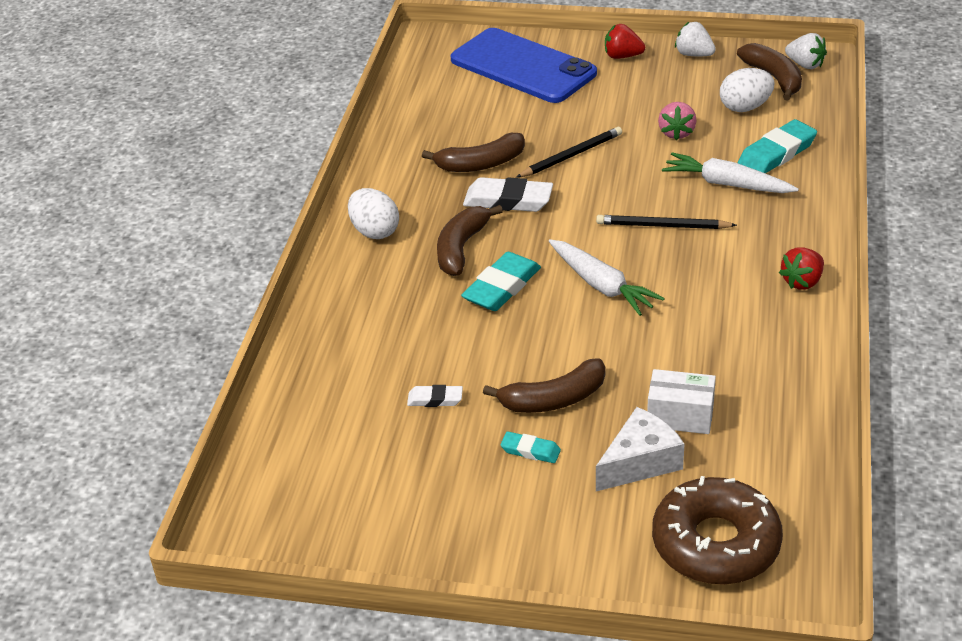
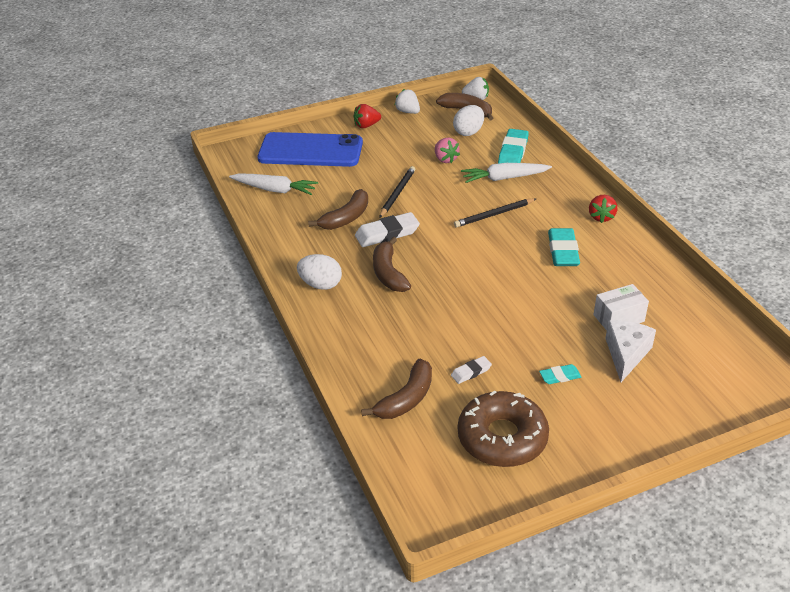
camera: 35 degrees left, 0 degrees up
turquoise eraser [461,252,541,311] -> turquoise eraser moved to [548,228,580,266]
brown banana [483,358,606,413] -> brown banana moved to [361,359,432,419]
white carrot [549,239,665,316] -> white carrot moved to [229,173,318,195]
brown donut [652,476,783,585] -> brown donut moved to [458,390,549,467]
white strawberry [675,22,716,56] -> white strawberry turned 45 degrees clockwise [394,89,420,114]

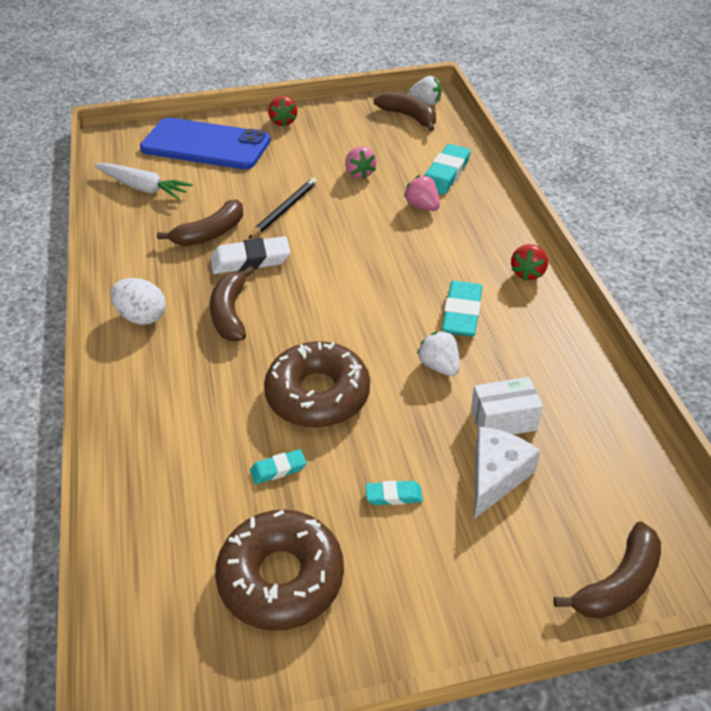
camera: 10 degrees right, 5 degrees up
red strawberry [353,104,381,128] -> red strawberry turned 90 degrees counterclockwise [268,96,297,126]
brown banana [361,359,432,419] -> brown banana moved to [554,521,661,619]
white strawberry [394,89,420,114] -> white strawberry moved to [417,331,460,376]
white eraser [451,356,492,384] -> turquoise eraser [250,449,306,484]
white egg [453,105,484,136] -> none
black pencil [454,198,536,228] -> none
white carrot [461,163,552,183] -> pink strawberry [404,175,440,211]
none -> brown donut [264,341,370,428]

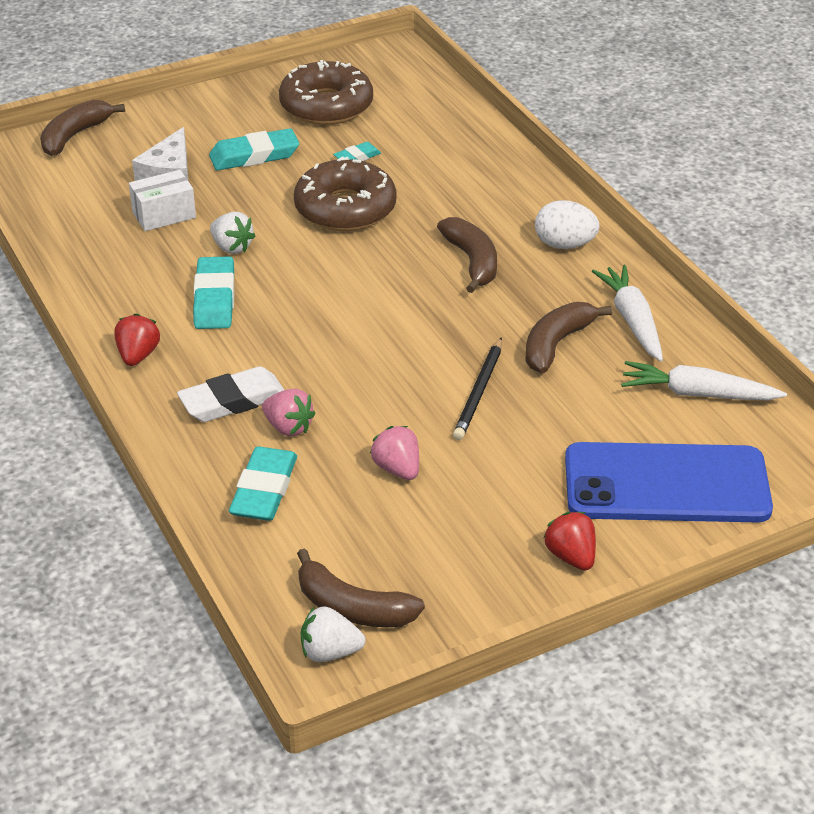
camera: 165 degrees right, 5 degrees down
white eraser [210,236,290,274] -> white eraser moved to [177,366,284,422]
turquoise eraser [365,481,423,505] -> turquoise eraser [209,128,299,170], size x1.84
none -> white carrot [592,265,663,362]

